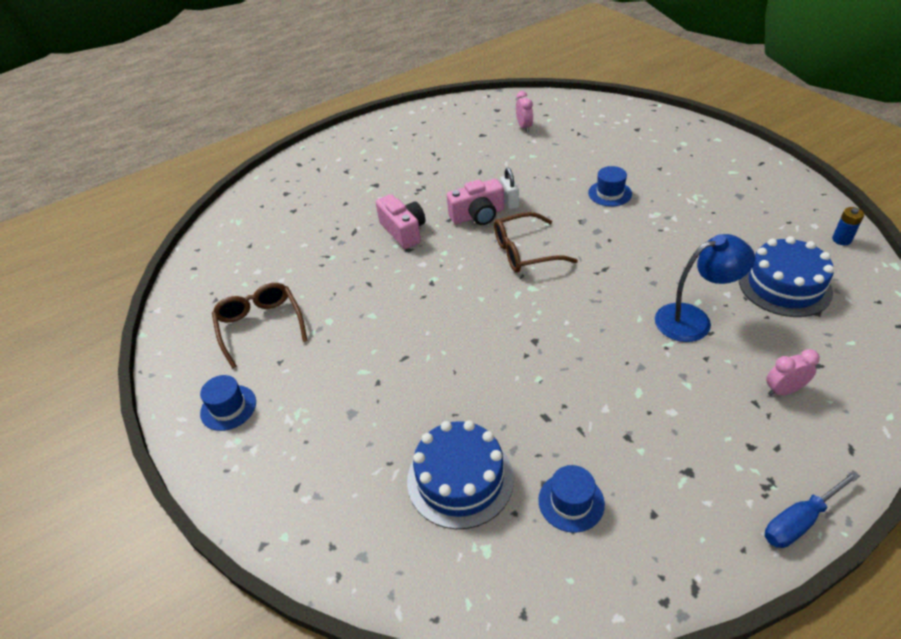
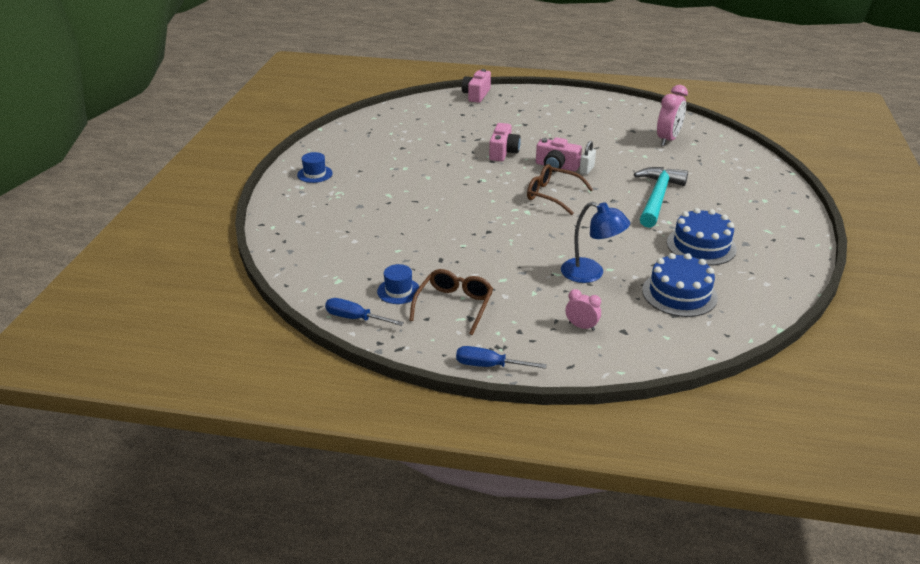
camera: 40 degrees right, 10 degrees down
brown glasses [212,283,308,369] -> brown glasses moved to [409,269,493,335]
blue cake [407,420,514,529] -> blue cake moved to [667,208,737,266]
pink clock [516,91,533,132] -> pink clock [657,85,688,146], size x1.77
blue hat [588,166,632,207] -> turquoise hammer [634,167,688,228]
blue battery [832,207,864,245] -> none
none -> blue screwdriver [325,298,404,326]
none -> pink camera [462,69,491,103]

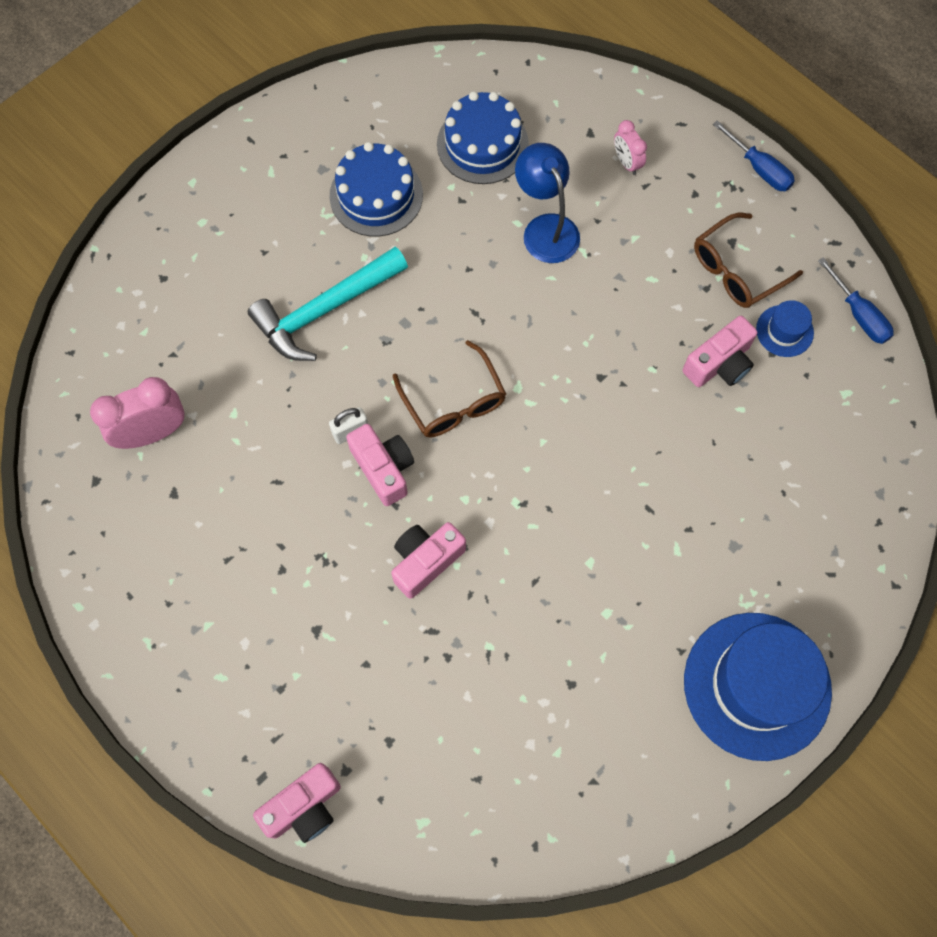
camera: 145 degrees left, 35 degrees up
blue hat [297,152,333,183] -> blue hat [684,613,832,761], size x2.31
none -> pink camera [683,316,757,387]

